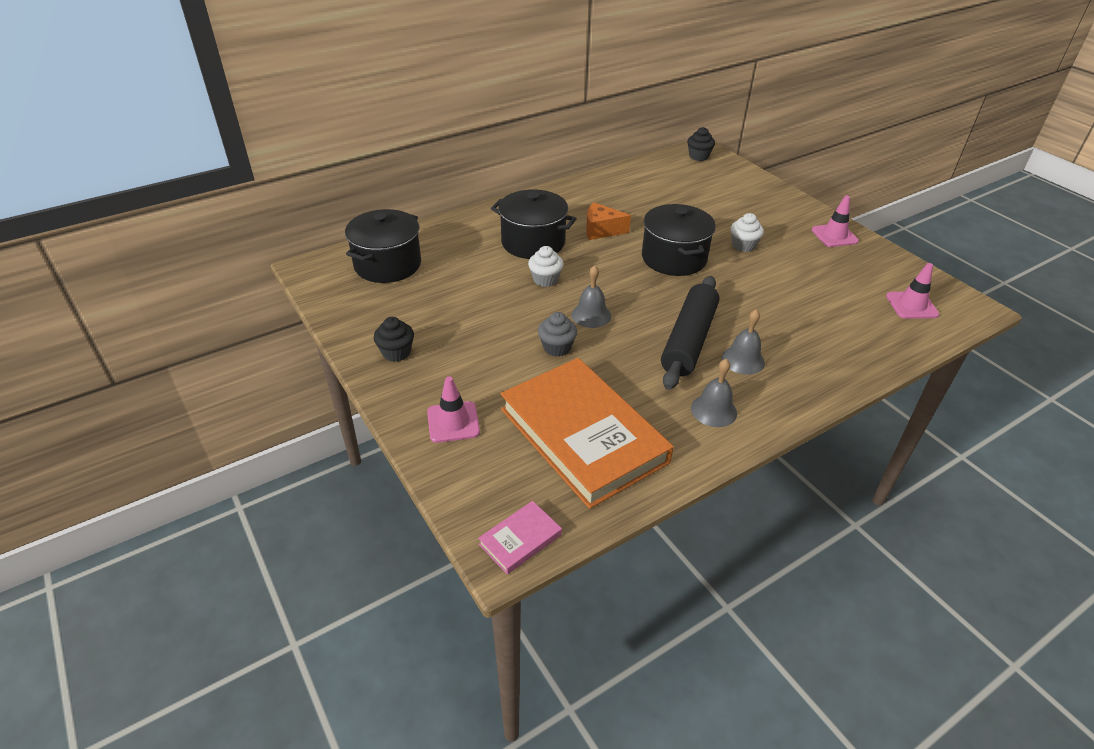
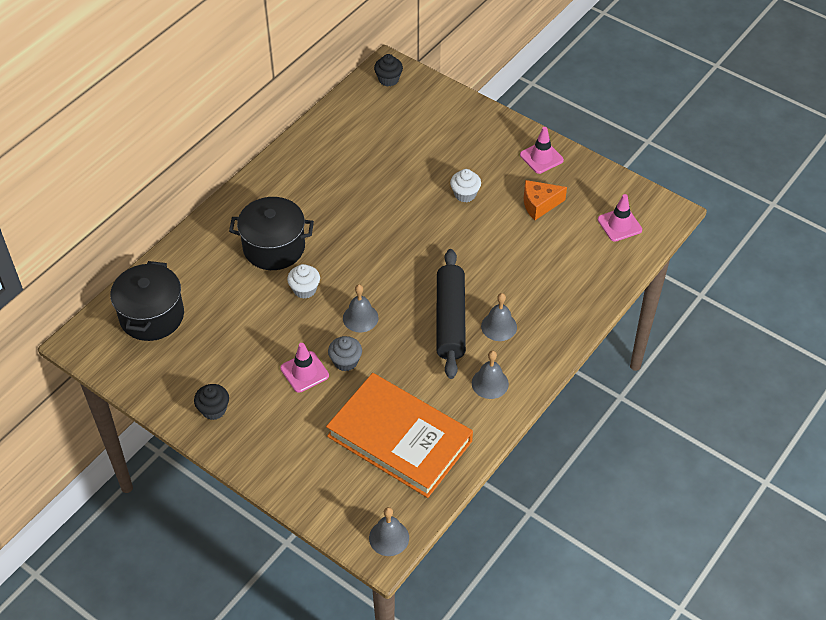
camera: 20 degrees left, 10 degrees up
pink traffic cone [427,376,480,443] -> pink traffic cone moved to [280,343,329,393]
pink book [478,501,562,574] -> grey bell [369,507,409,556]
orange cheese [586,202,631,240] -> orange cheese moved to [524,180,567,220]
black pot [642,204,716,276] -> none

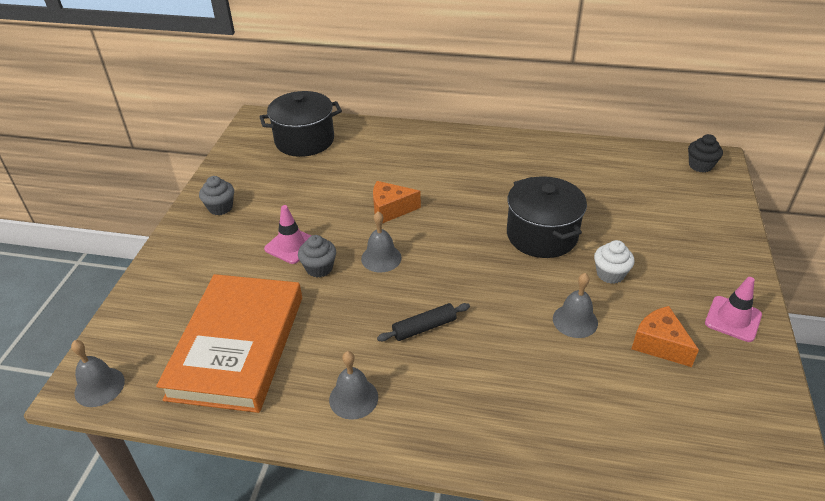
camera: 65 degrees right, 10 degrees down
black cupcake [194,384,229,420] -> grey cupcake [199,176,234,215]
black pot [229,197,314,270] -> black pot moved to [507,176,587,258]
white cupcake [287,264,320,299] -> orange cheese [373,181,421,224]
black rolling pin [436,249,466,379] -> black rolling pin [377,303,470,341], size x0.51
grey bell [481,293,517,341] -> grey bell moved to [553,273,598,338]
pink traffic cone [598,194,642,242] -> none

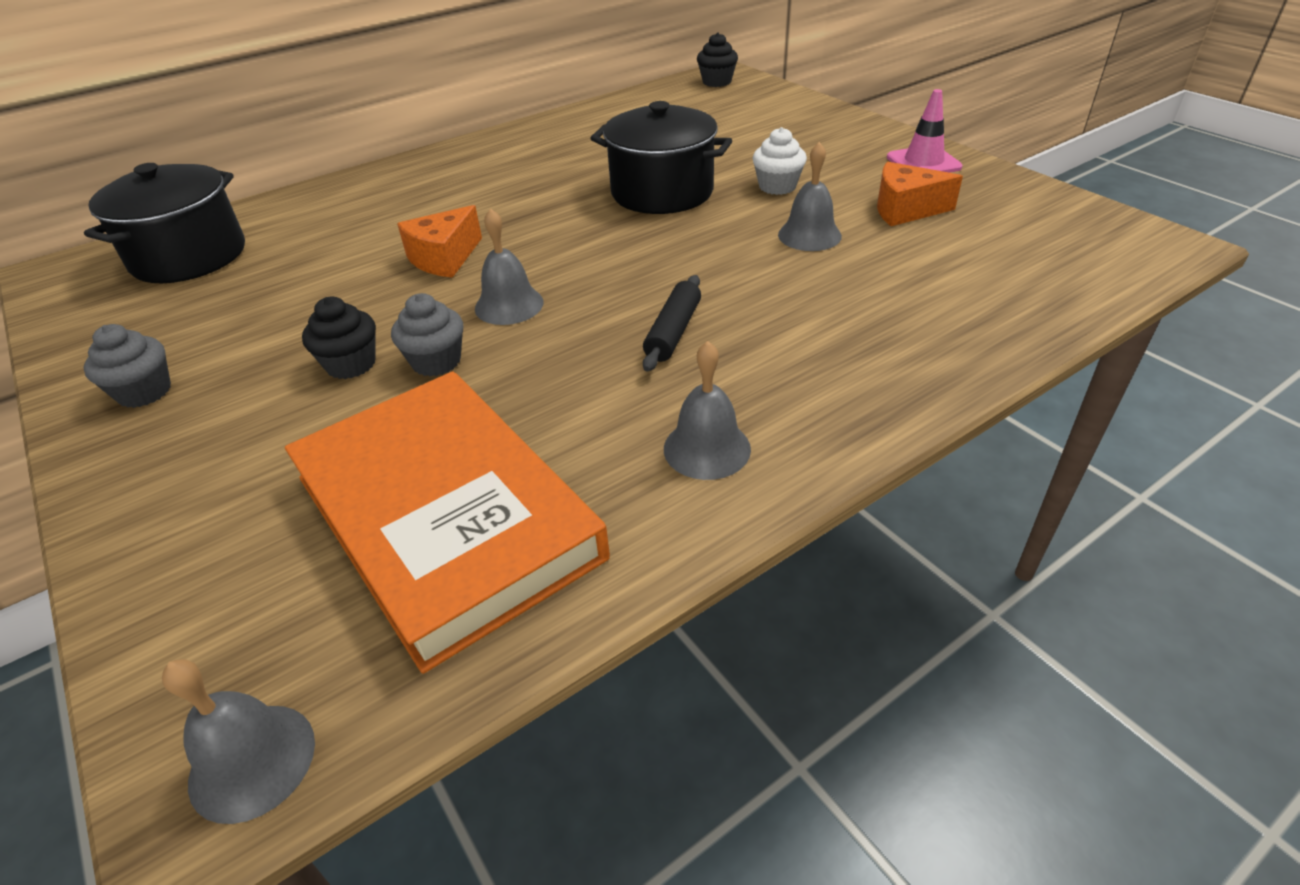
camera: 45 degrees left, 0 degrees up
pink traffic cone [264,205,311,264] -> black cupcake [302,297,376,379]

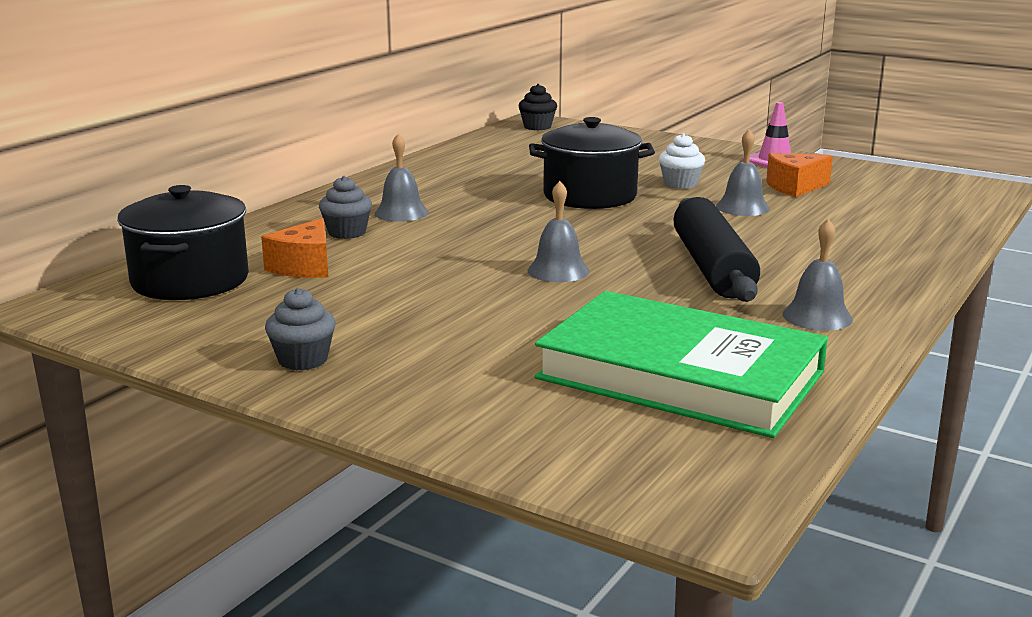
camera: 25 degrees left, 20 degrees down
grey bell [162,659,315,824] -> grey bell moved to [375,133,428,222]
orange book [285,371,610,674] -> green book [535,291,828,438]
black cupcake [302,297,376,379] -> none
grey cupcake [391,293,463,376] -> grey cupcake moved to [319,176,372,239]
orange cheese [397,205,482,278] -> orange cheese moved to [261,218,328,278]
black rolling pin [643,275,701,371] -> black rolling pin [673,197,760,302], size x1.96

